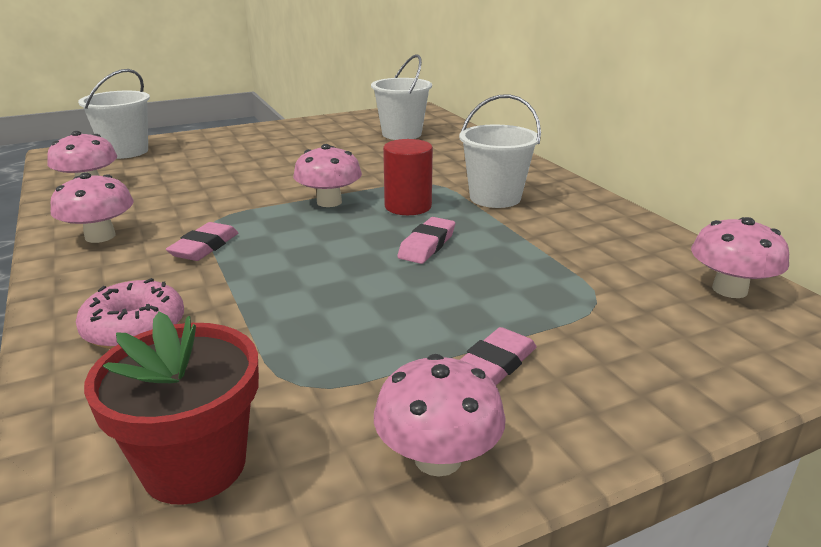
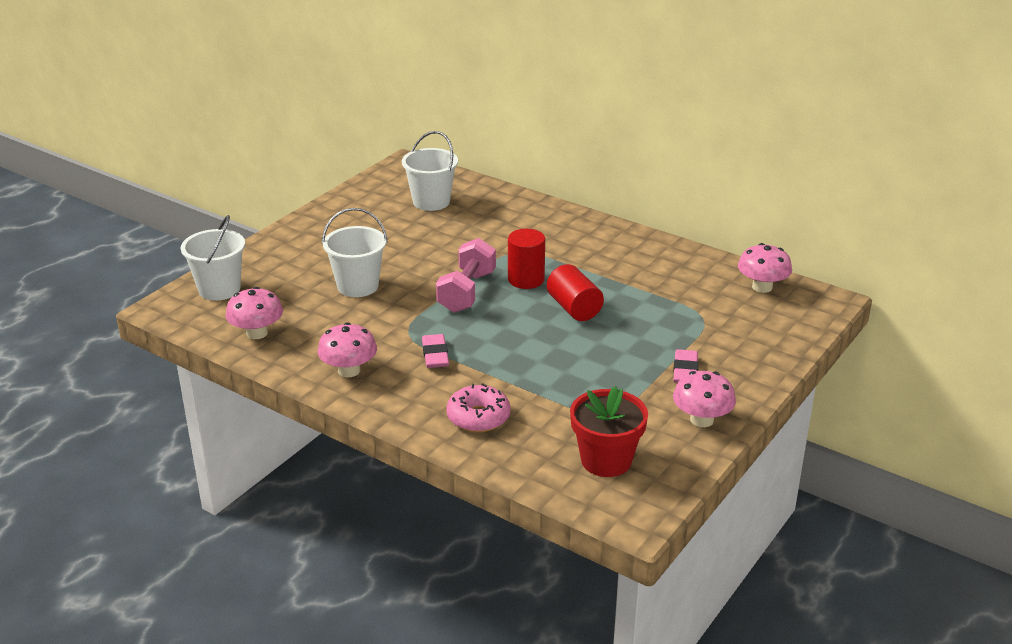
camera: 30 degrees left, 5 degrees up
pink mushroom [293,144,362,207] -> pink dumbbell [436,238,496,313]
pink eraser [397,217,455,264] -> red cylinder [547,264,604,321]
white bucket [459,94,541,208] -> white bucket moved to [322,208,388,297]

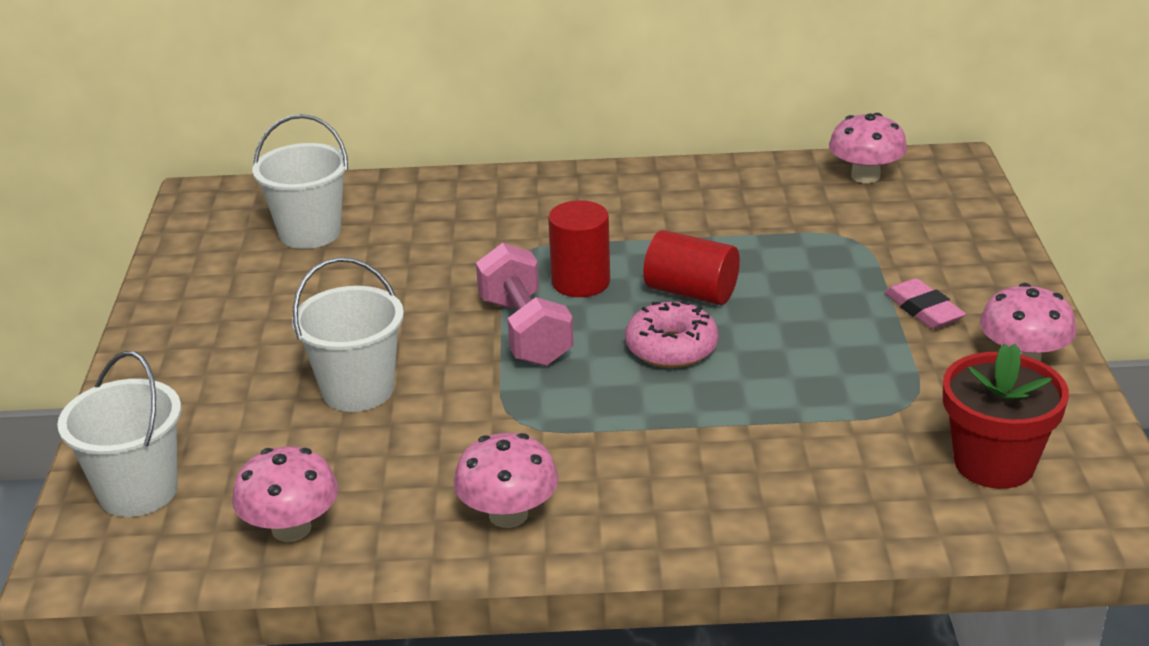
camera: 35 degrees left, 0 degrees up
pink eraser [422,334,449,368] -> none
pink donut [446,383,510,432] -> pink donut moved to [625,300,719,368]

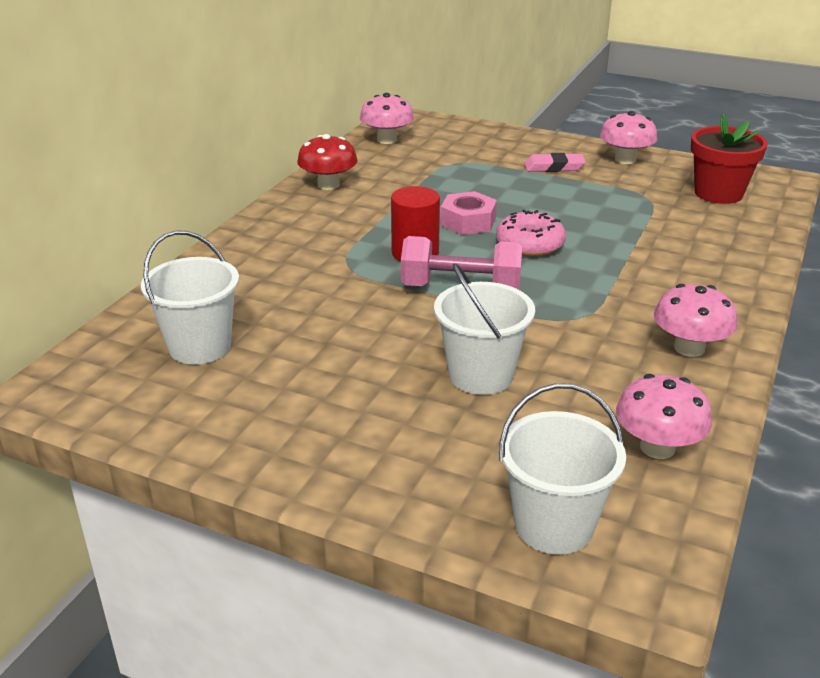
camera: 65 degrees left, 0 degrees up
red cylinder [643,230,740,305] -> pink nut [440,191,497,235]
none -> red mushroom [297,134,358,190]

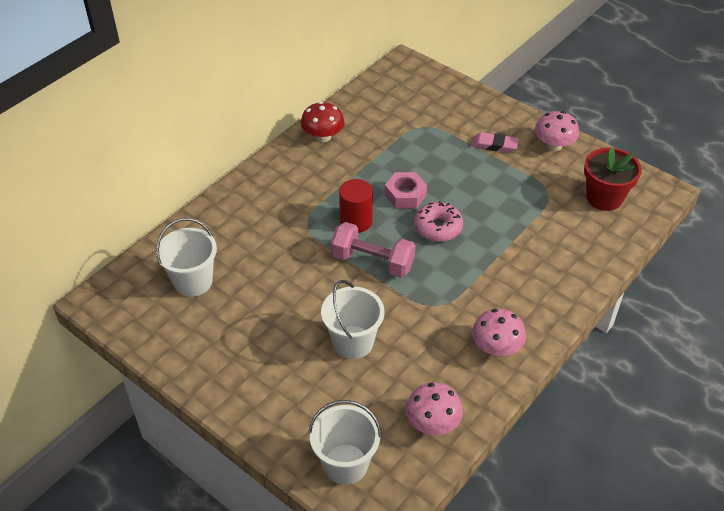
camera: 15 degrees right, 15 degrees up
pink mushroom [360,93,414,144] -> none

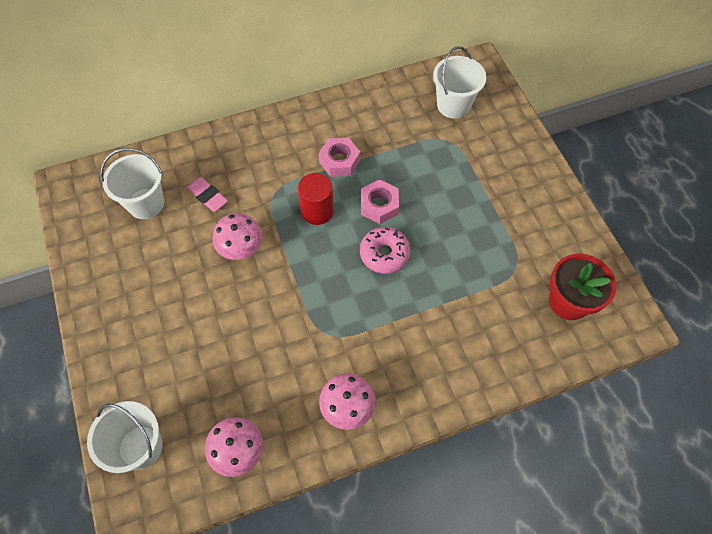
camera: 30 degrees right, 15 degrees up
red mushroom [301,102,345,142] -> none
white bucket [321,280,385,359] -> white bucket moved to [433,46,486,119]
pink dumbbell [331,222,415,278] -> none
pink eraser [472,132,519,153] -> pink eraser moved to [187,177,228,212]
pink mushroom [535,111,579,151] -> pink mushroom moved to [213,213,263,260]
none -> pink nut [318,138,360,177]

